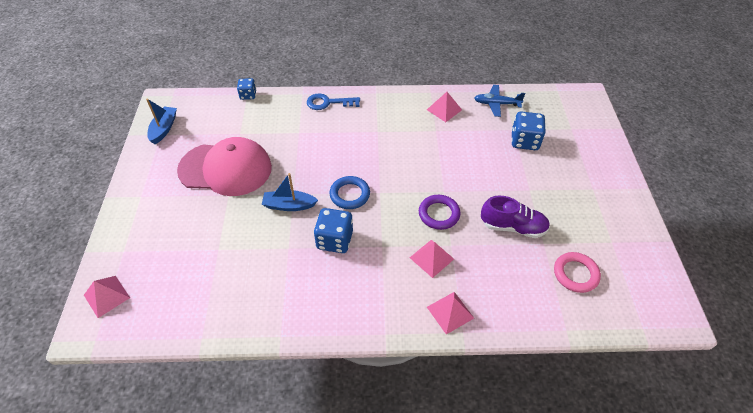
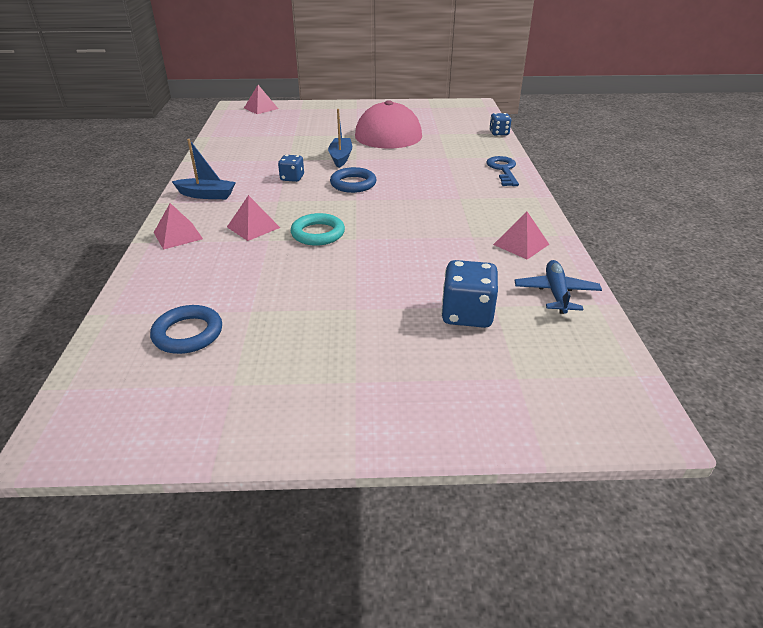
camera: 90 degrees right, 15 degrees down
blue boat [146,99,177,144] -> blue boat moved to [172,139,236,199]
blue dice [314,208,353,253] -> blue dice [278,155,304,182], size x0.61
purple ring [419,195,460,230] -> turquoise ring [291,213,345,246]
purple shoe [481,196,550,238] -> none
pink ring [554,252,601,293] -> blue ring [150,305,222,354]

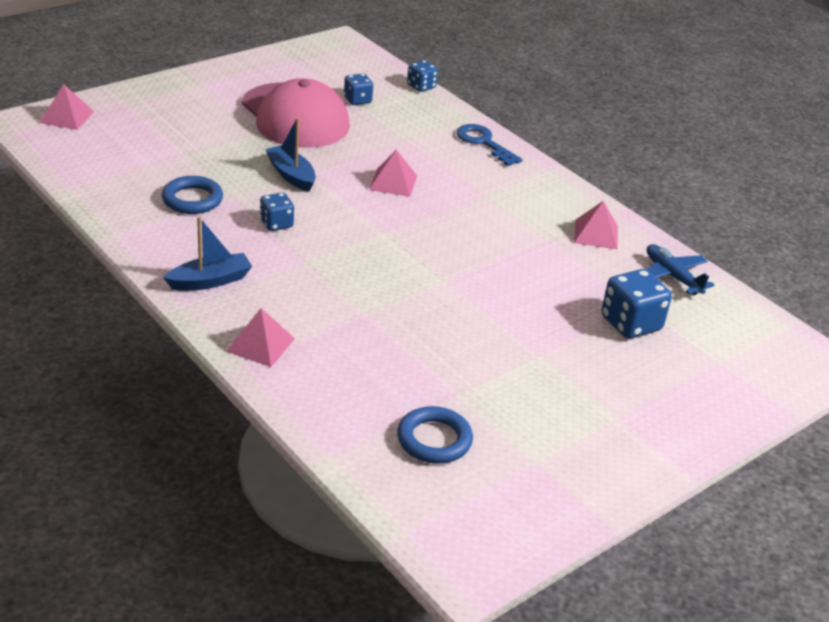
camera: 40 degrees left, 0 degrees up
pink pyramid [227,195,280,241] -> pink pyramid moved to [369,150,417,197]
turquoise ring [291,213,345,246] -> none
blue ring [330,167,376,193] -> blue ring moved to [162,176,223,214]
none -> blue dice [344,74,373,105]

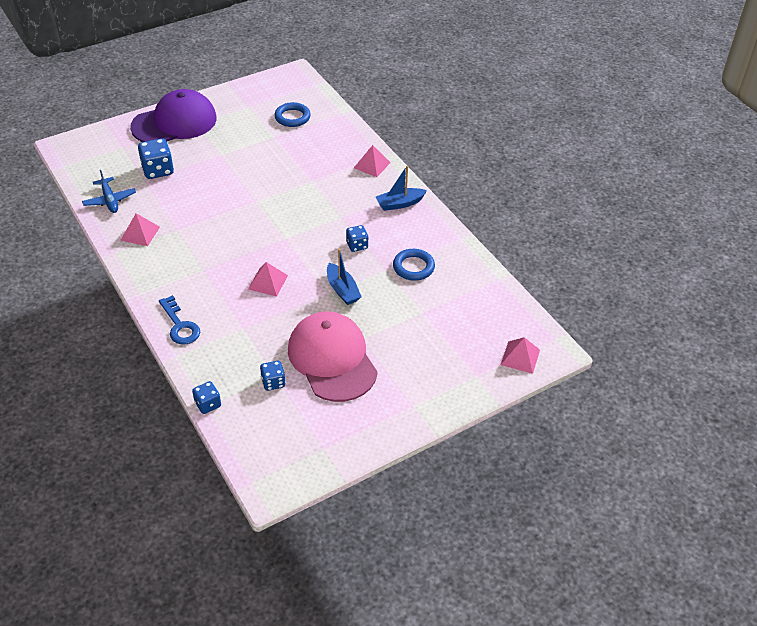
camera: 170 degrees left, 10 degrees up
none -> purple cap [130,89,217,142]

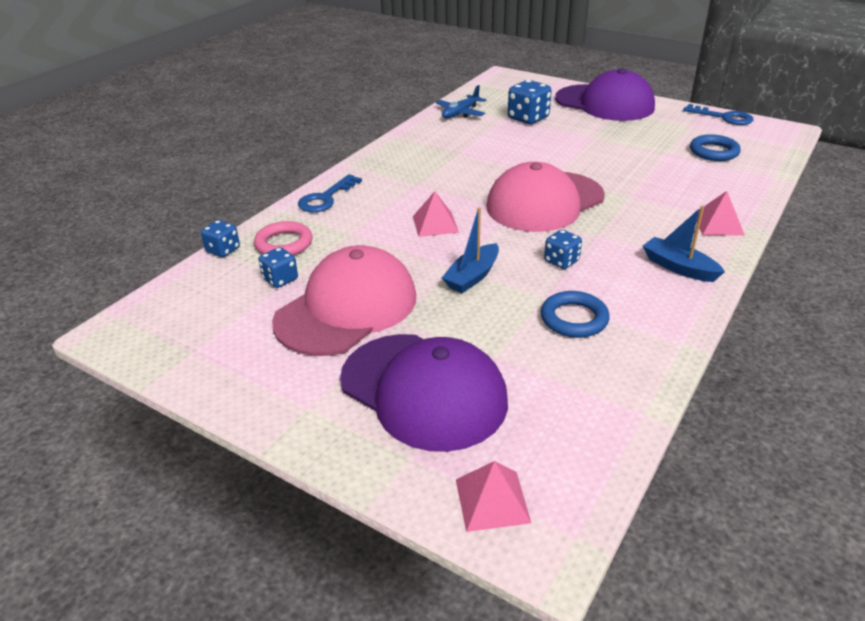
camera: 65 degrees right, 10 degrees down
pink pyramid [121,213,160,246] -> none
none -> pink ring [254,221,313,256]
none -> purple cap [340,334,508,452]
none -> pink cap [486,162,605,232]
none -> blue key [683,104,753,125]

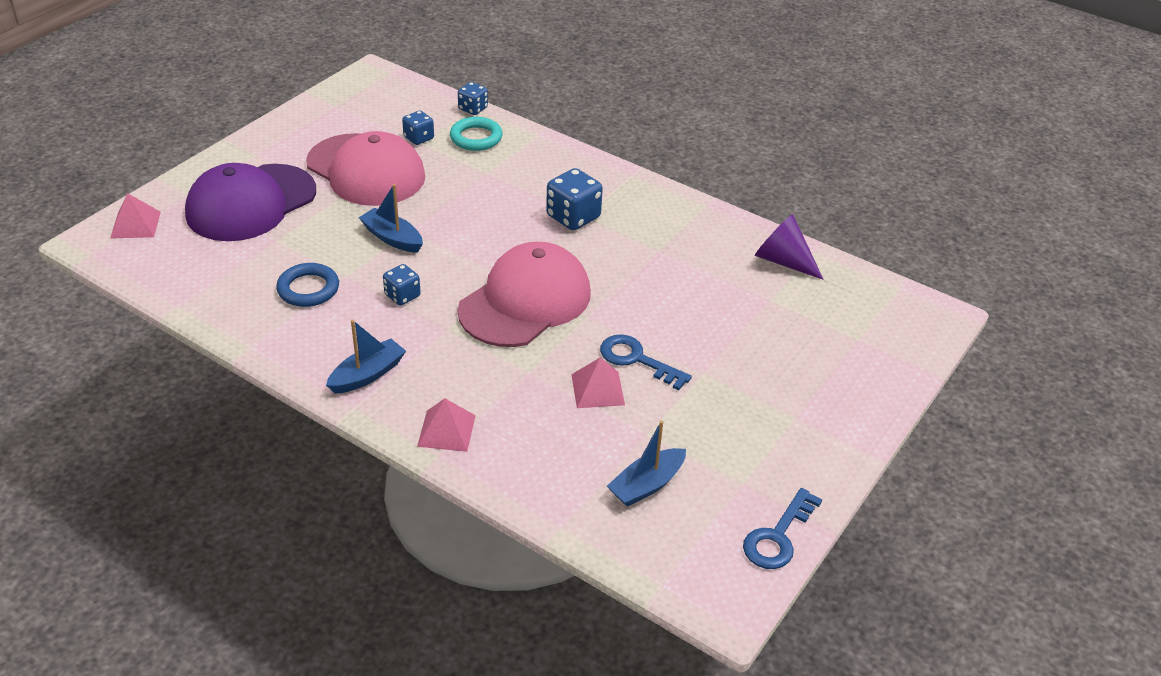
camera: 90 degrees right, 5 degrees up
pink ring [254,221,313,256] -> turquoise ring [450,117,503,151]
blue key [298,174,362,212] -> blue key moved to [600,334,692,390]
pink pyramid [413,191,459,237] -> pink pyramid moved to [571,358,625,408]
blue plane [436,85,487,119] -> purple cone [755,214,823,280]
pink cap [486,162,605,232] -> pink cap turned 75 degrees clockwise [458,242,591,347]
blue dice [508,80,552,124] -> blue dice moved to [546,168,603,230]
purple cap [555,68,655,121] -> none
blue ring [690,134,741,161] -> blue boat [607,421,686,507]

